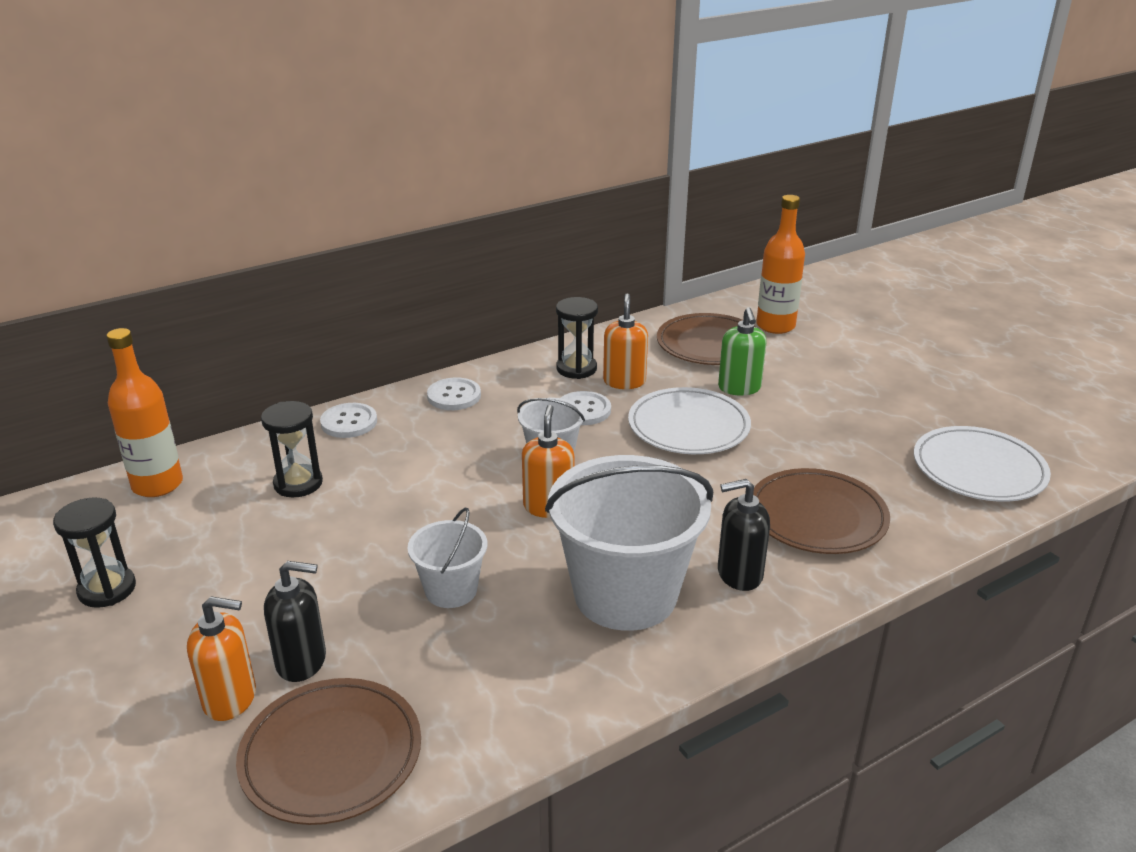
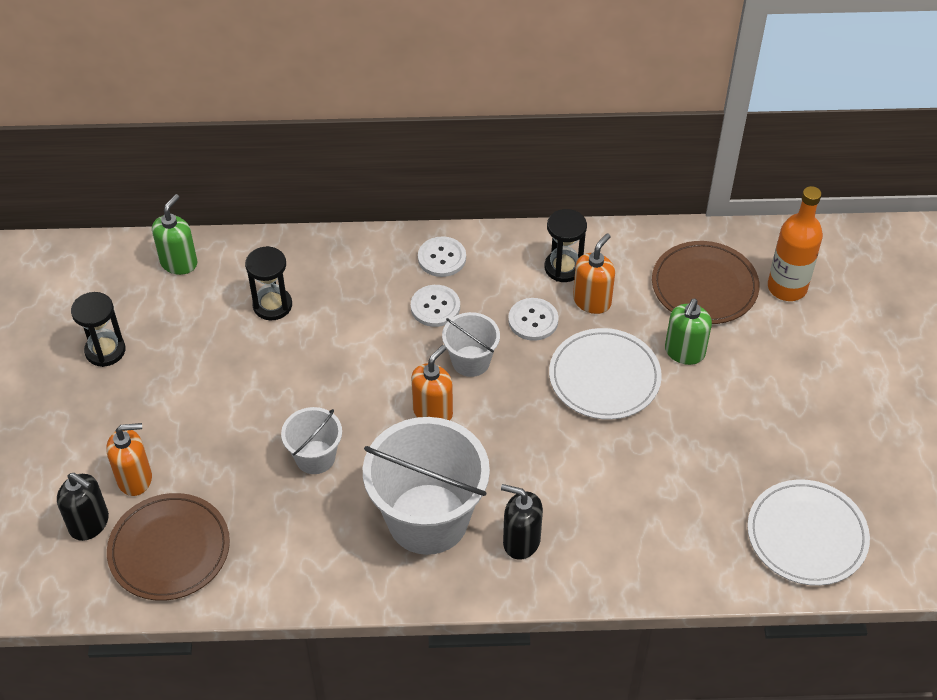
camera: 30 degrees right, 20 degrees up
orange bottle [106,328,183,497] -> green soap dispenser [152,194,198,275]
orange soap dispenser [187,596,256,721] -> orange soap dispenser turned 45 degrees counterclockwise [106,423,152,496]
black soap dispenser [264,561,326,682] -> black soap dispenser moved to [57,473,109,541]
white button [320,403,377,438] -> white button moved to [411,285,460,327]
brown plate [753,468,890,554] -> none

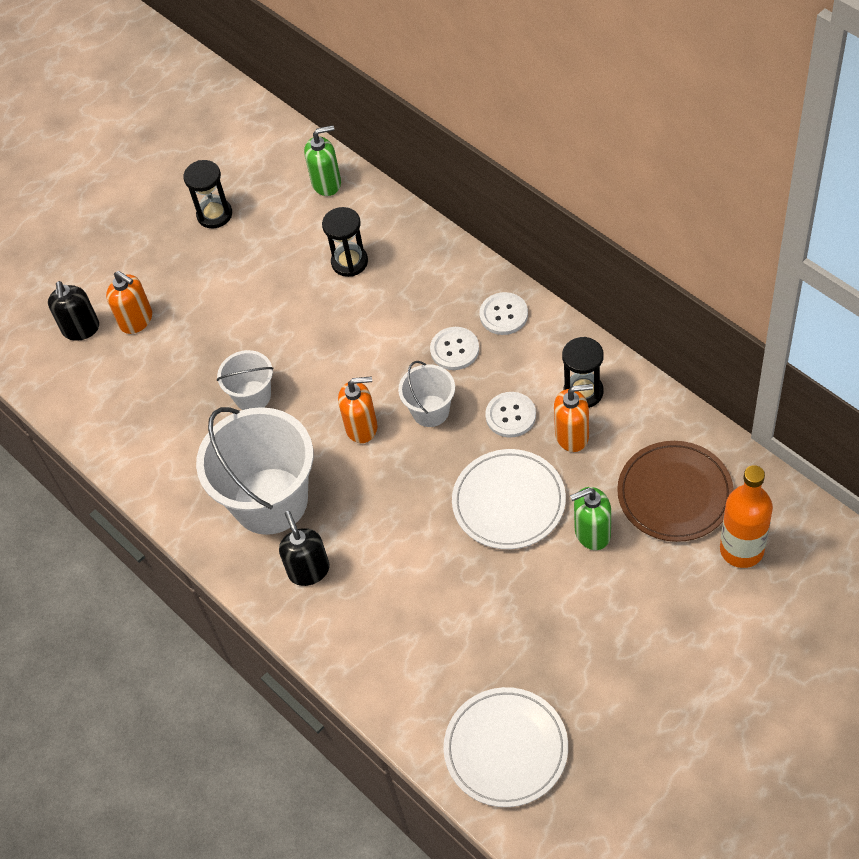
camera: 55 degrees right, 5 degrees up
brown plate [107,493,230,601] -> none

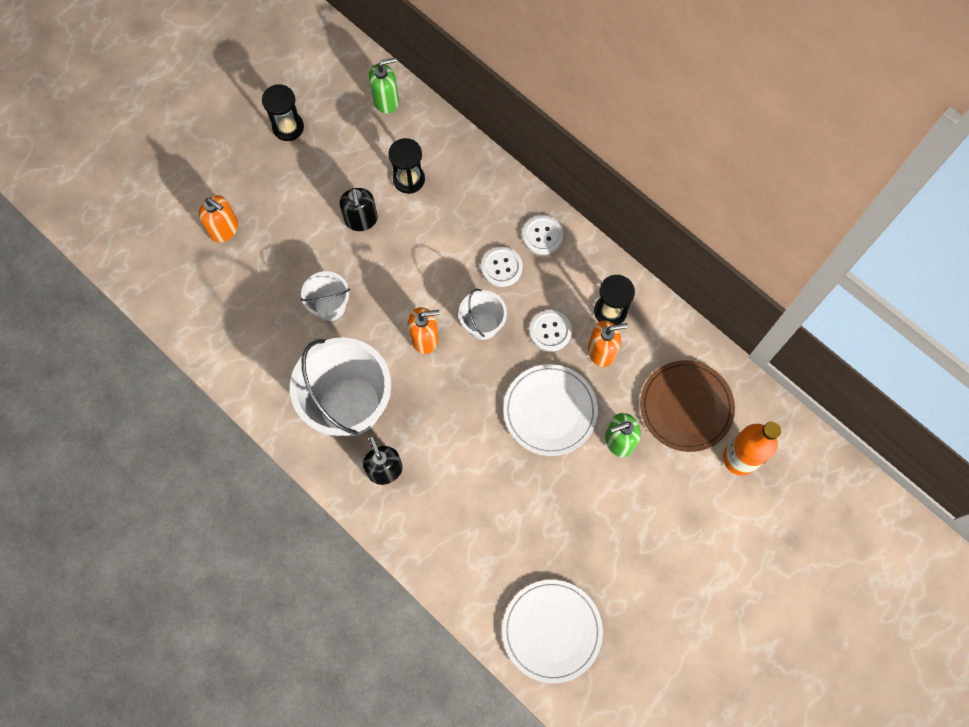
camera: 10 degrees left, 15 degrees up
black soap dispenser [48,281,99,341] -> black soap dispenser moved to [339,188,378,231]

